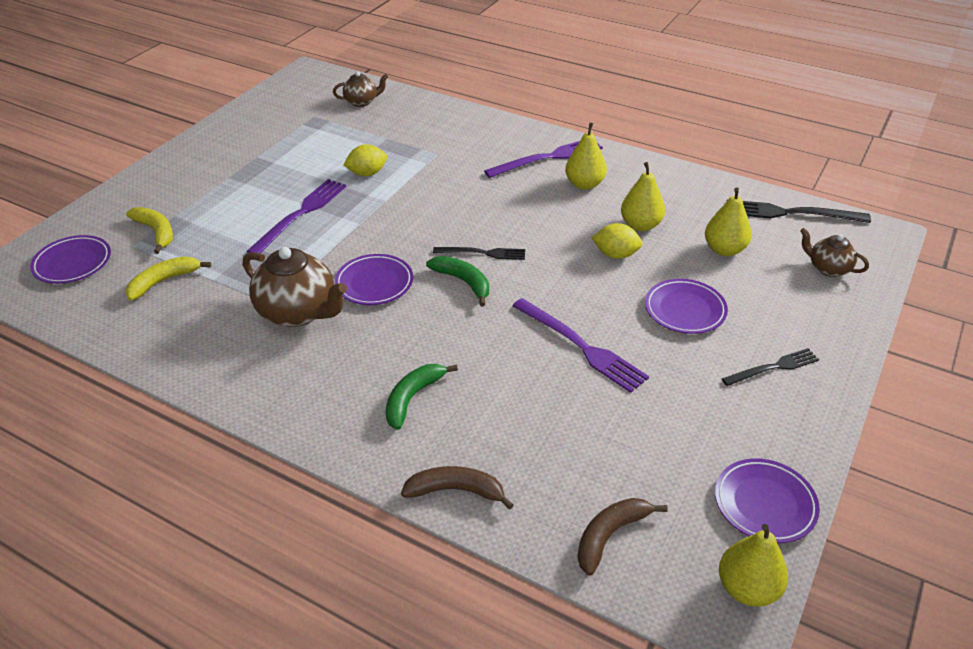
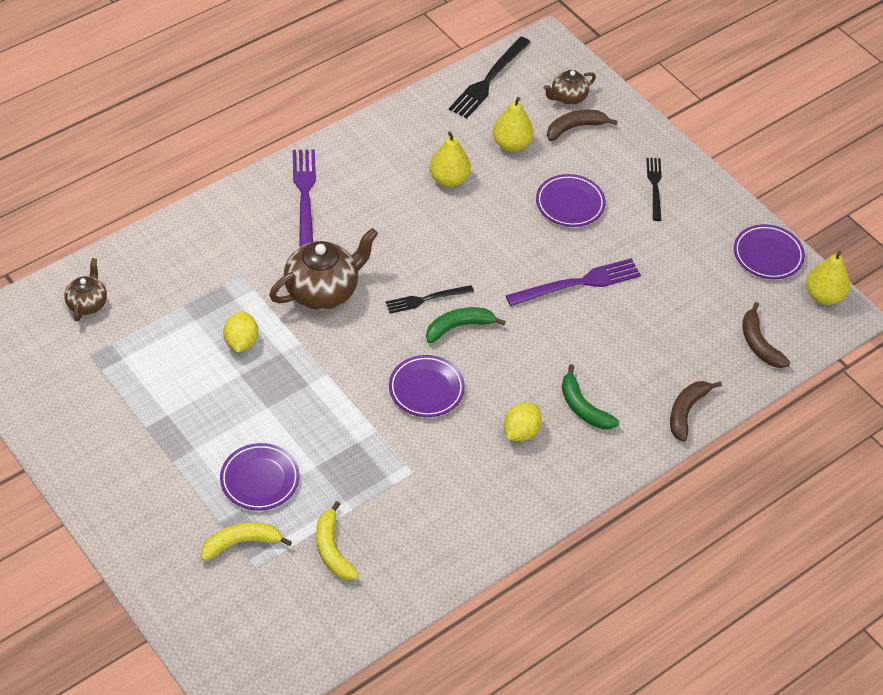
camera: 70 degrees left, 10 degrees up
purple plate [30,235,111,284] -> purple plate moved to [220,443,300,510]
brown teapot [243,247,347,327] -> brown teapot moved to [269,228,378,310]
purple fork [246,179,346,253] -> none
black fork [433,247,525,260] -> black fork turned 135 degrees counterclockwise [386,285,474,314]
yellow pear [565,122,607,190] -> none
yellow lemon [591,223,643,259] -> yellow lemon moved to [504,403,542,441]
none -> brown banana [547,110,618,141]

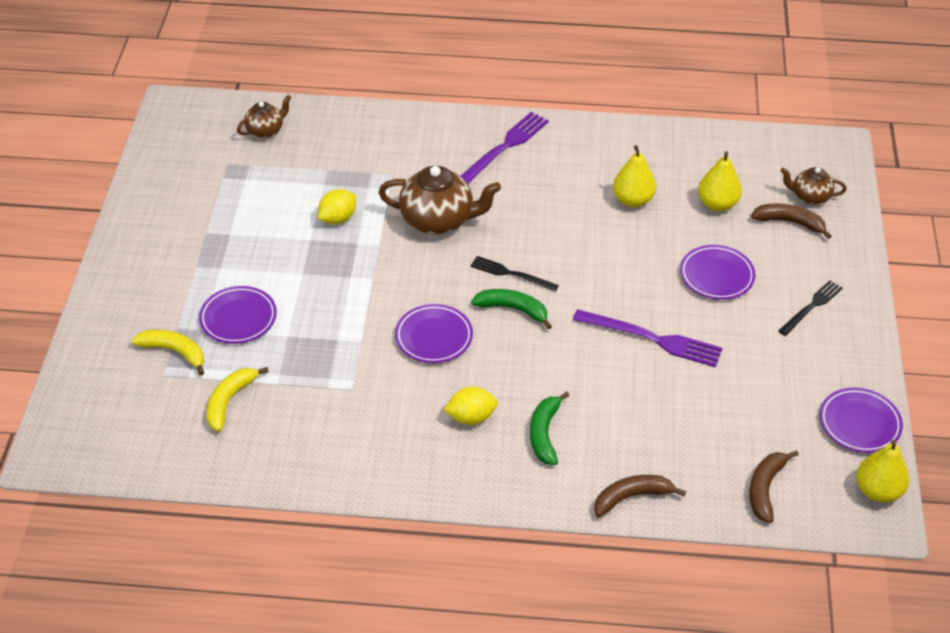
camera: 45 degrees right, 5 degrees down
black fork [449,37,530,119] -> none

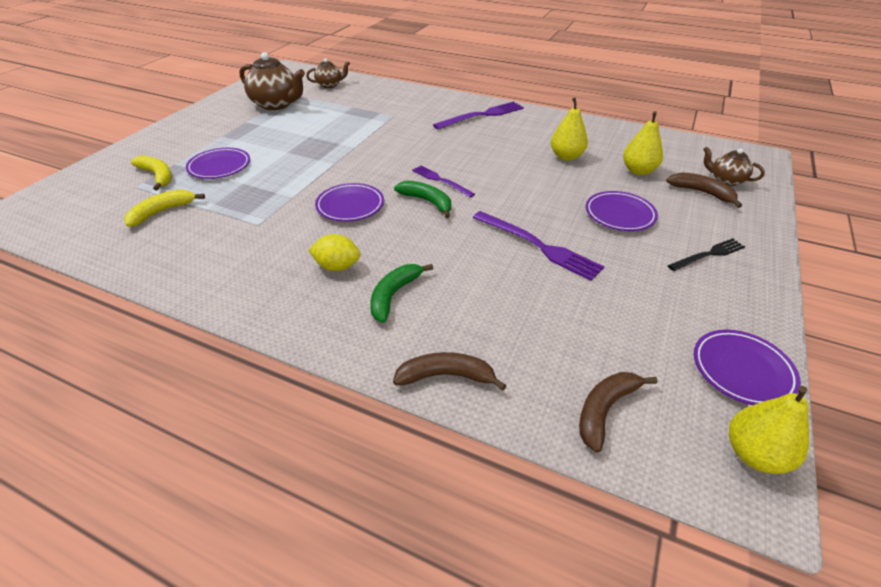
camera: 20 degrees right, 5 degrees down
yellow lemon [318,189,356,224] -> none
brown teapot [379,166,501,235] -> brown teapot moved to [239,52,305,110]
black fork [470,256,559,292] -> purple fork [412,165,475,197]

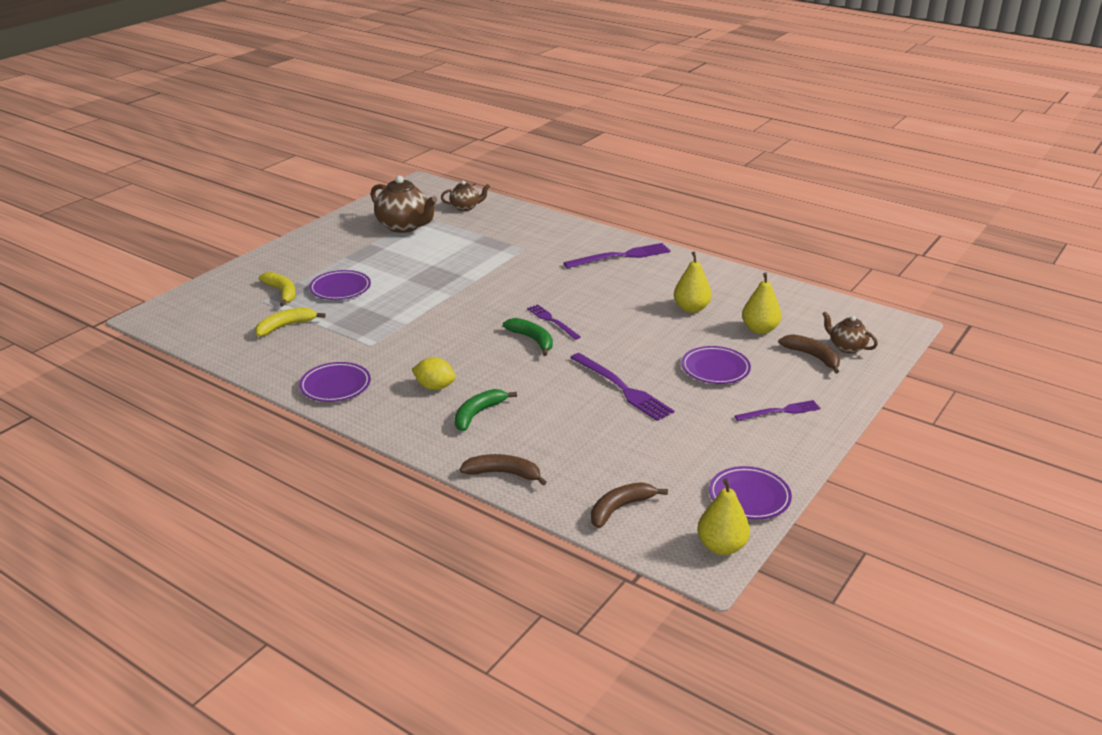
camera: 10 degrees right, 10 degrees down
purple plate [315,183,384,222] -> purple plate moved to [299,362,371,402]
black fork [668,238,745,271] -> purple fork [735,400,821,421]

